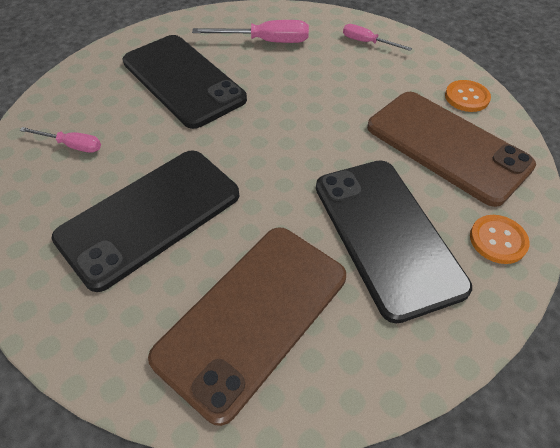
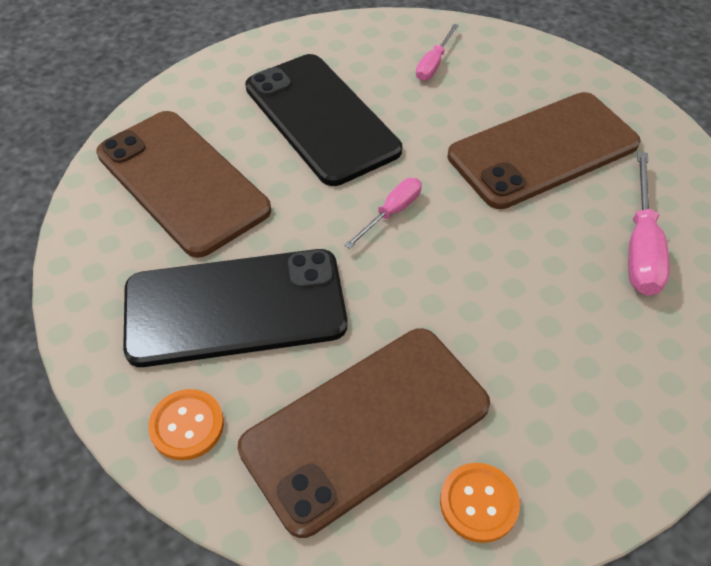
camera: 100 degrees right, 0 degrees up
black phone [122,35,247,129] -> brown phone [448,92,641,209]
pink screwdriver [343,24,412,51] -> pink screwdriver moved to [344,178,422,249]

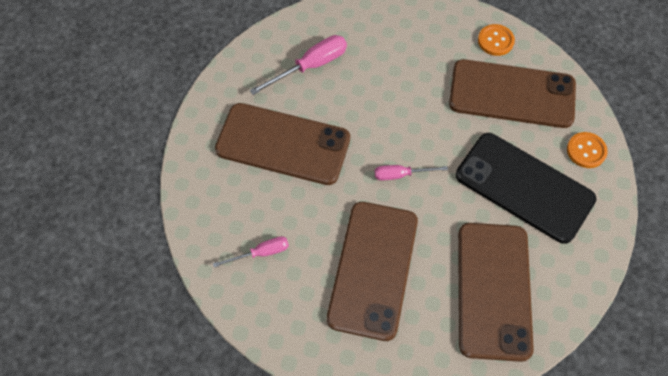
camera: 135 degrees left, 10 degrees up
black phone [245,54,402,186] -> brown phone [327,202,418,341]

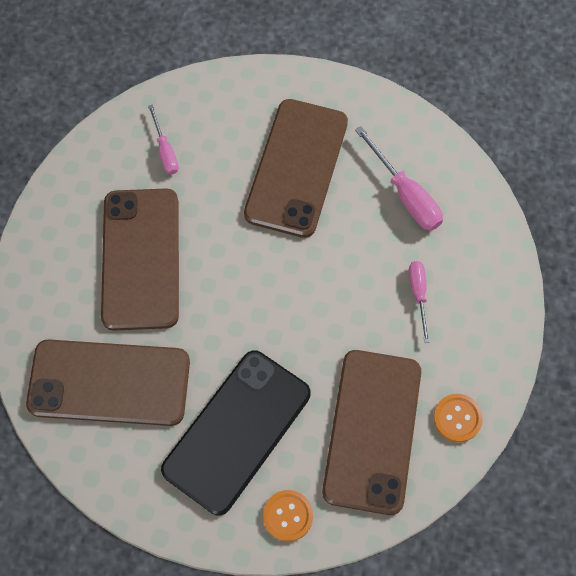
camera: 90 degrees right, 5 degrees up
brown phone [327,202,418,341] -> brown phone turned 75 degrees clockwise [101,189,179,331]
pink screwdriver [375,165,448,180] -> pink screwdriver moved to [409,261,430,343]

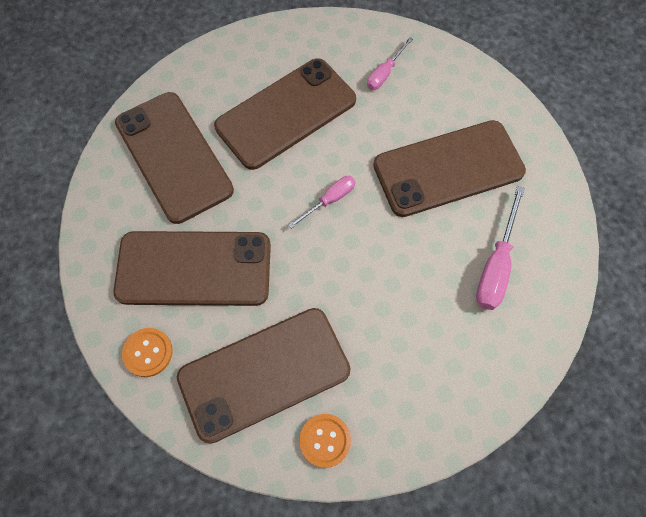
camera: 55 degrees right, 0 degrees up
black phone [161,350,311,515] -> brown phone [113,231,271,306]
pink screwdriver [409,261,430,343] -> pink screwdriver moved to [288,176,355,229]

